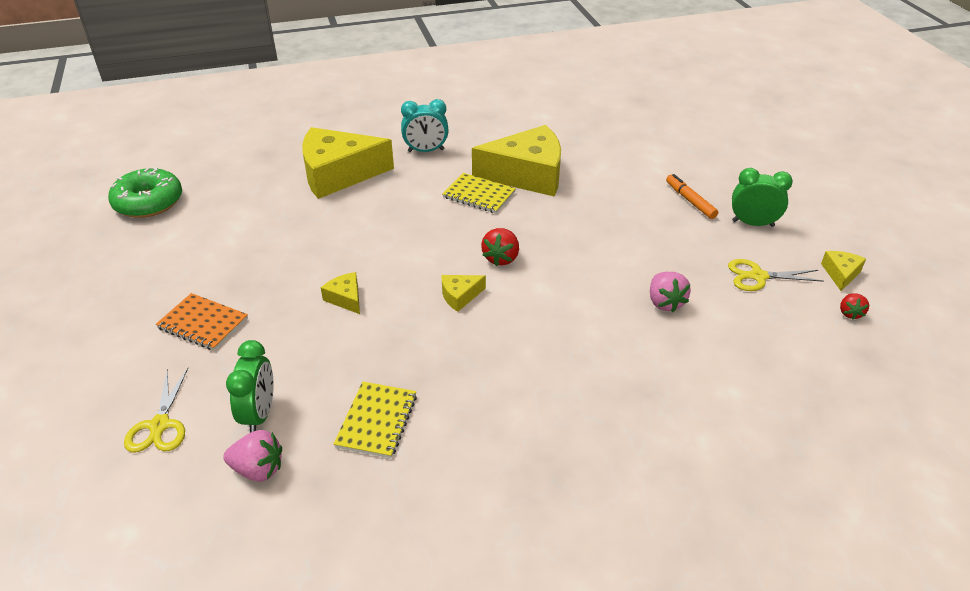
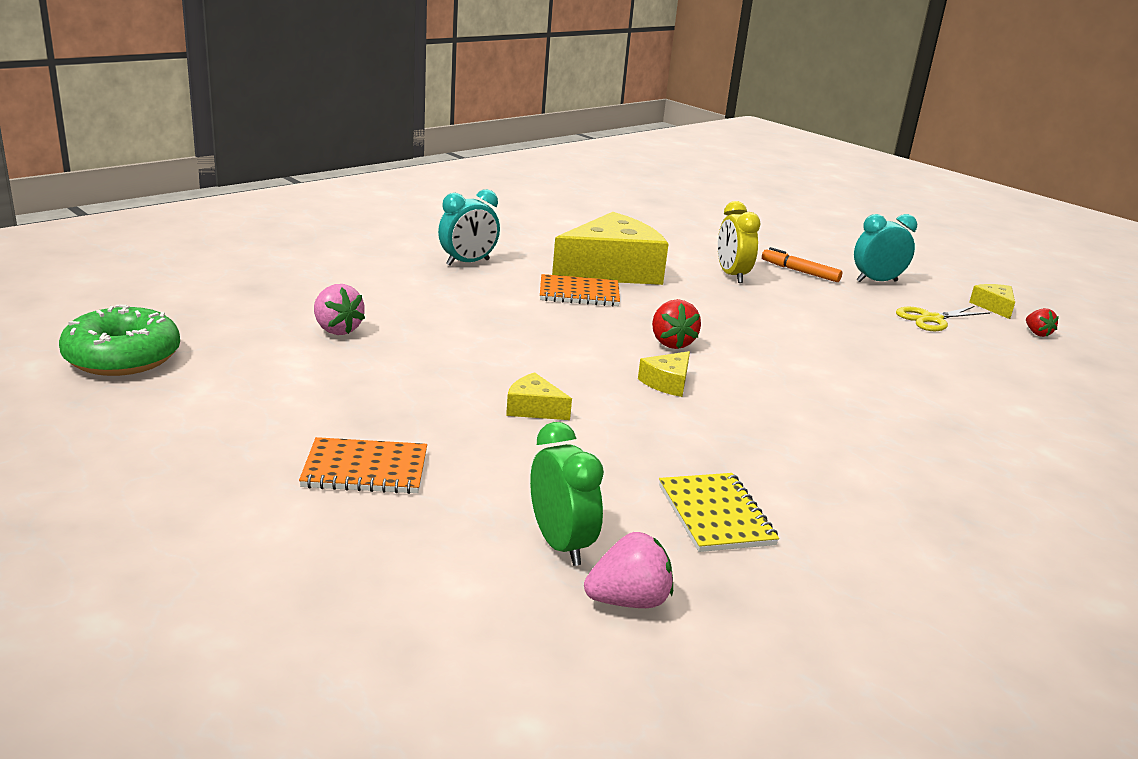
camera: 30 degrees left, 15 degrees down
yellow scissors [124,368,188,453] -> none
yellow cheese [302,127,394,199] -> none
yellow notebook [442,173,516,213] -> orange notebook [540,274,620,307]
pink strawberry [650,272,691,312] -> pink strawberry moved to [314,284,365,335]
green clock [732,168,793,227] -> turquoise clock [854,214,917,282]
none -> yellow clock [718,201,760,283]

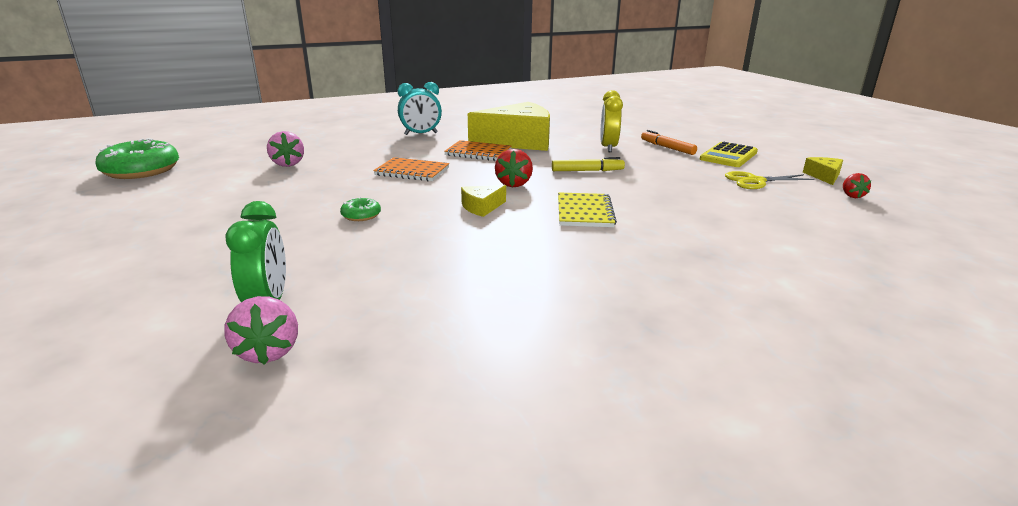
camera: 20 degrees right, 0 degrees up
orange notebook [299,437,427,494] -> orange notebook moved to [373,157,449,181]
yellow cheese [506,372,572,420] -> green donut [340,197,381,221]
pink strawberry [584,532,673,608] -> pink strawberry turned 75 degrees clockwise [224,296,298,365]
yellow notebook [659,473,779,552] -> yellow notebook moved to [558,192,617,227]
turquoise clock [854,214,917,282] -> yellow calculator [700,142,758,167]
none -> yellow marker [552,157,625,171]

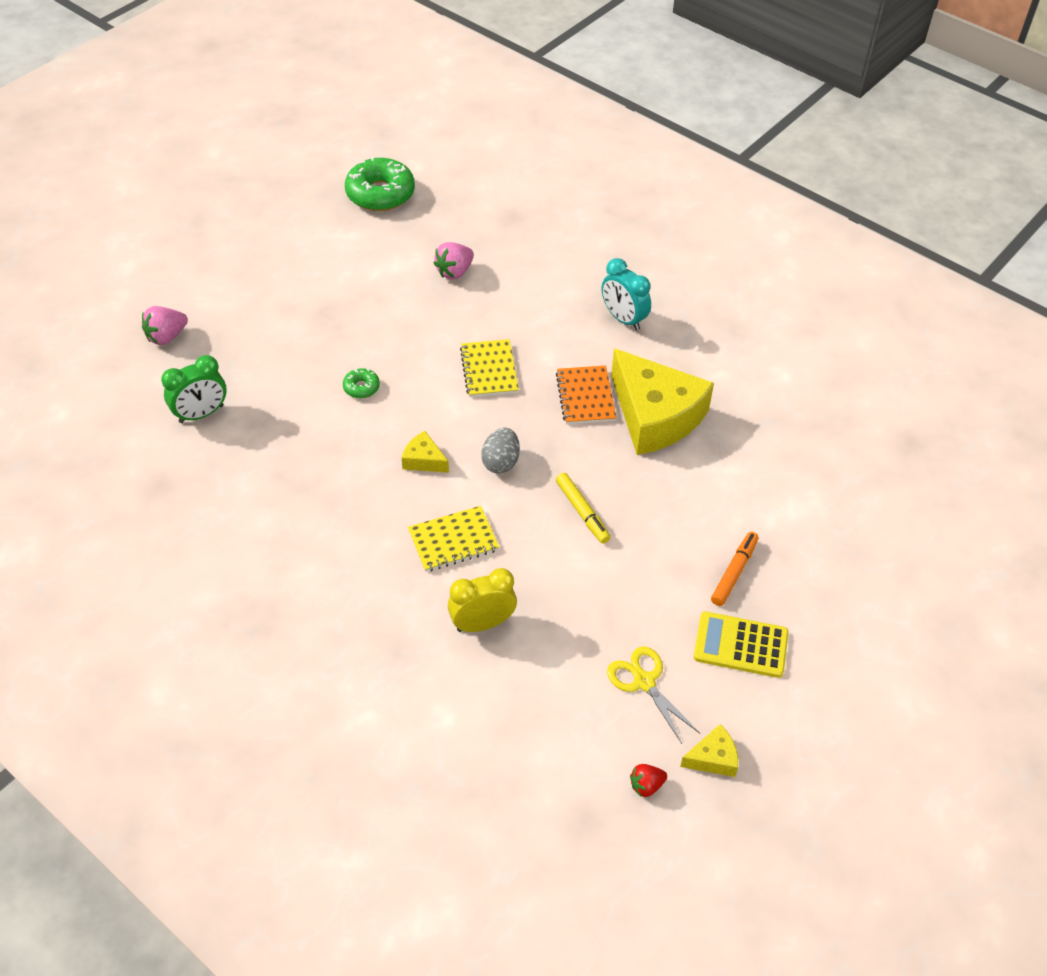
camera: 65 degrees right, 25 degrees up
pink strawberry [224,296,298,365] -> pink strawberry moved to [142,306,188,345]
orange notebook [373,157,449,181] -> yellow notebook [460,339,519,397]
red strawberry [495,149,533,187] -> grey egg [481,427,520,474]
yellow clock [600,90,623,152] -> yellow clock moved to [448,568,517,632]

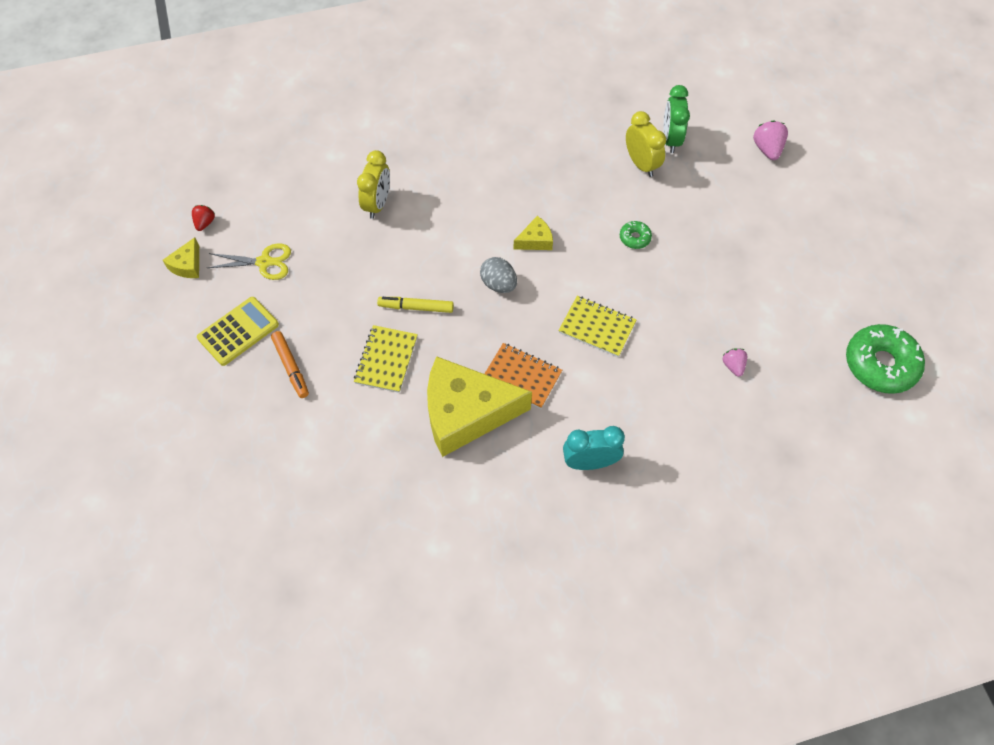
camera: 125 degrees right, 10 degrees up
yellow notebook [408,506,499,572] -> yellow notebook moved to [354,325,418,393]
pink strawberry [433,242,474,280] -> pink strawberry [723,348,747,377], size x0.64
none -> yellow clock [626,111,666,177]

